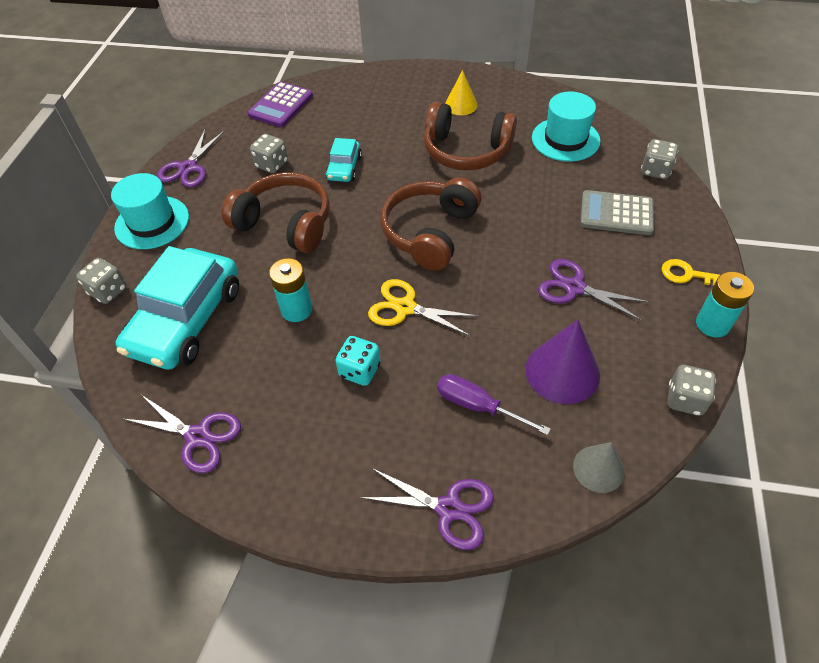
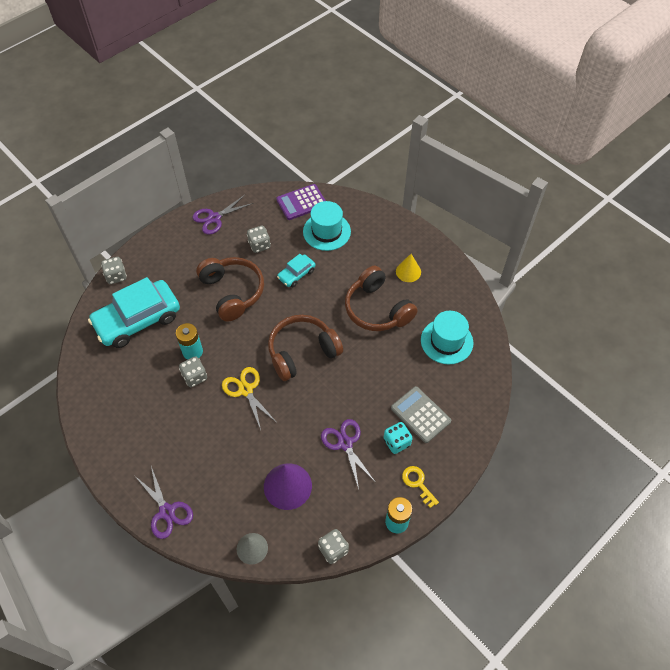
camera: 35 degrees right, 5 degrees up
turquoise hat [111,173,189,249] -> turquoise hat moved to [303,201,351,251]
purple scissors [124,395,241,473] -> none
turquoise dice [335,336,380,386] -> turquoise dice moved to [383,422,413,454]
purple screwdriver [437,374,551,435] -> none
grey dice [641,139,679,179] -> grey dice moved to [179,356,207,387]

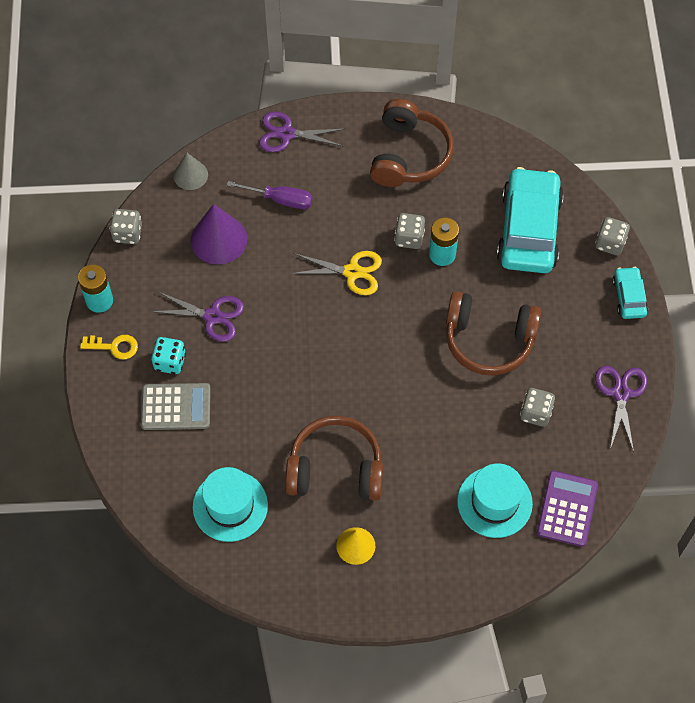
camera: 130 degrees right, 5 degrees up
brown headphones [268,315,343,381] -> brown headphones moved to [370,99,454,187]
turquoise car [277,254,315,287] -> turquoise car moved to [612,267,648,319]
none -> purple screwdriver [227,181,312,209]

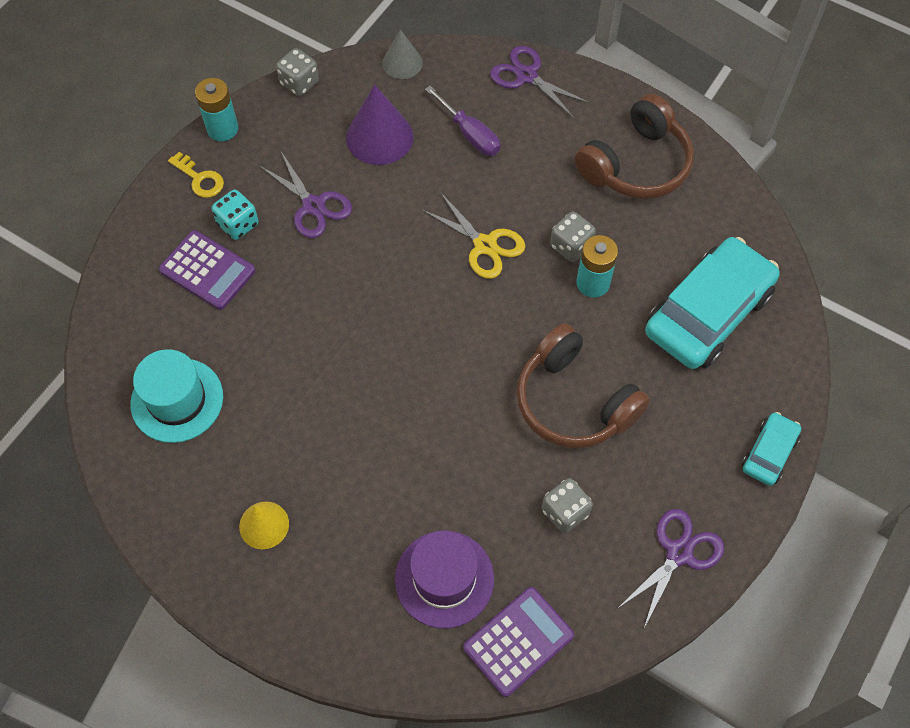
camera: 35 degrees right, 0 degrees up
grey calculator [141,383,211,430] -> purple calculator [159,230,256,310]
brown headphones [285,416,383,501] -> none
turquoise hat [457,463,533,538] -> purple hat [395,530,494,628]
grey dice [595,217,630,255] -> none

